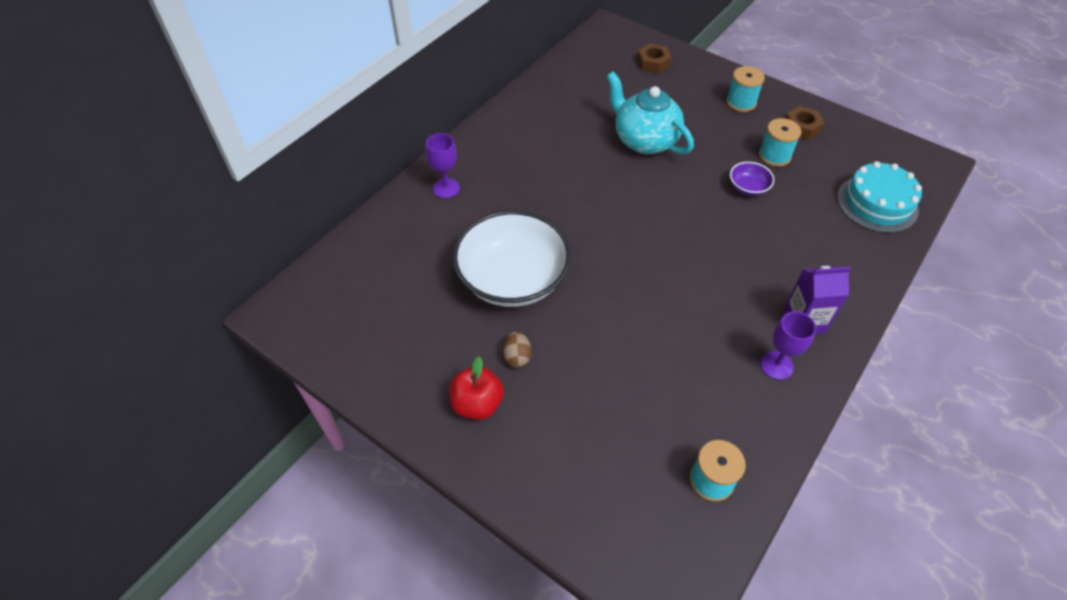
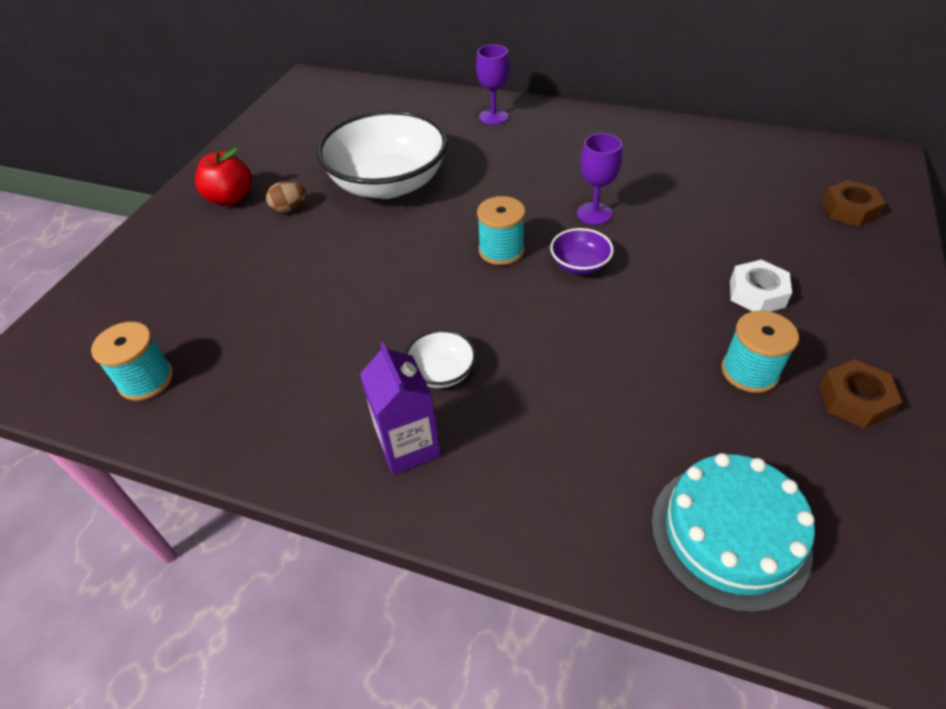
camera: 75 degrees right, 5 degrees down
turquoise teapot [607,71,694,154] -> none
turquoise spool [726,66,765,112] -> turquoise spool moved to [477,196,525,265]
purple bowl [730,162,774,196] -> purple bowl moved to [550,228,614,274]
purple goblet [760,311,816,380] -> purple goblet moved to [577,133,622,225]
none -> white bowl [405,330,476,388]
none -> white nut [730,259,792,312]

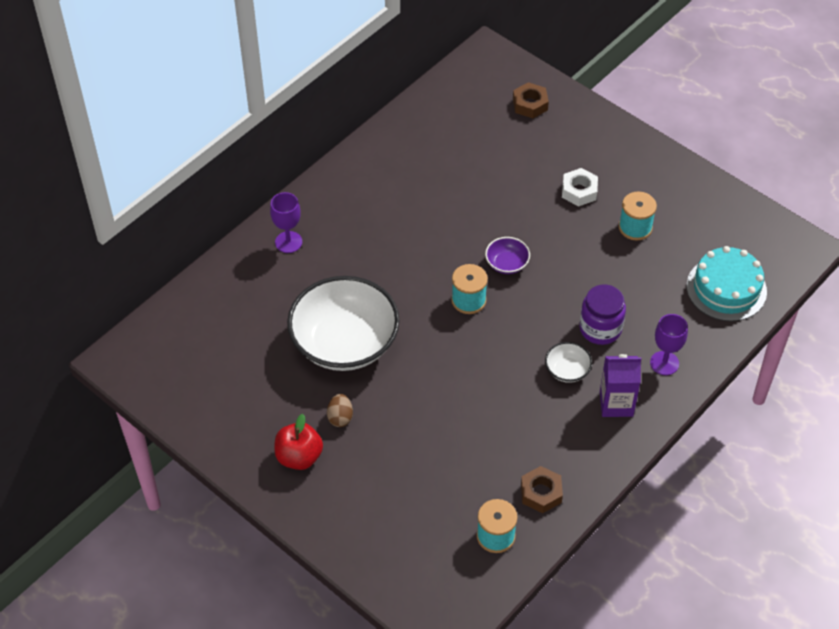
camera: 70 degrees left, 5 degrees up
purple goblet [577,133,622,225] -> purple goblet moved to [650,314,688,375]
brown nut [819,359,902,429] -> brown nut moved to [521,466,563,513]
none -> purple jar [580,284,626,345]

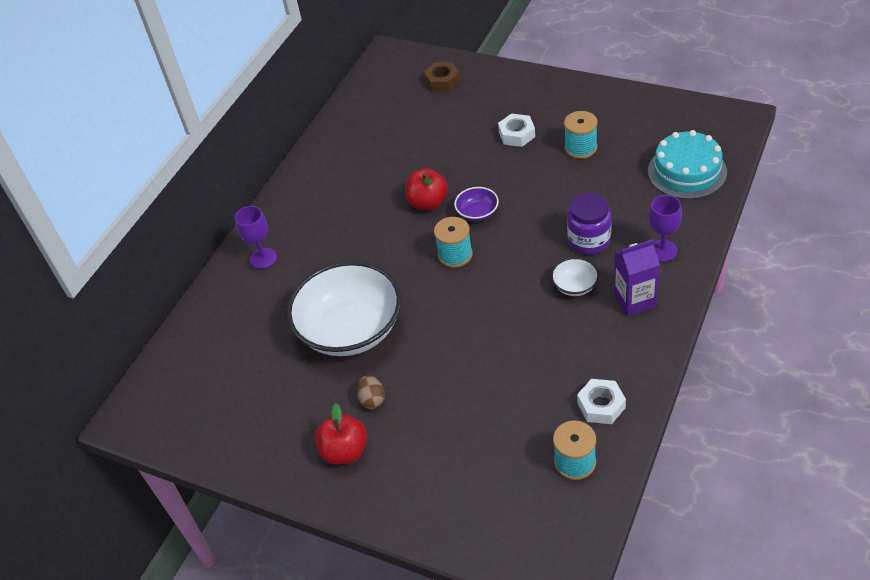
camera: 10 degrees left, 5 degrees down
brown nut [521,466,563,513] -> white nut [577,379,626,424]
none -> red apple [405,168,448,210]

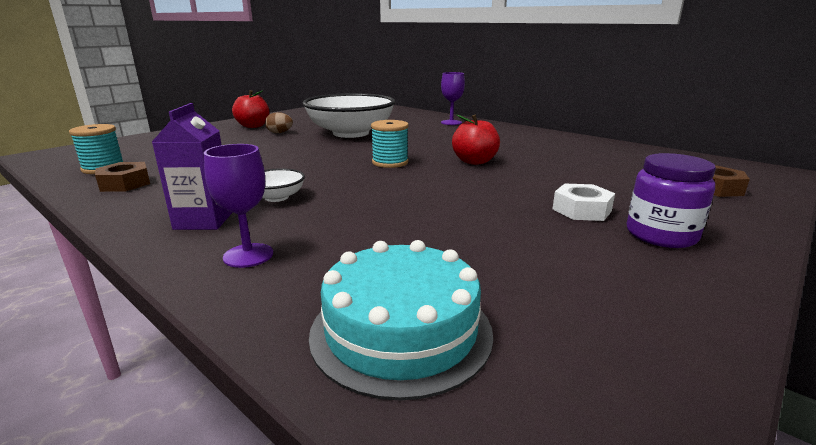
camera: 100 degrees right, 25 degrees down
purple bowl [454,187,499,222] -> none
turquoise spool [564,111,598,159] -> none
purple jar [567,193,612,254] -> purple jar moved to [627,153,716,248]
white nut [577,379,626,424] -> brown nut [95,162,150,192]

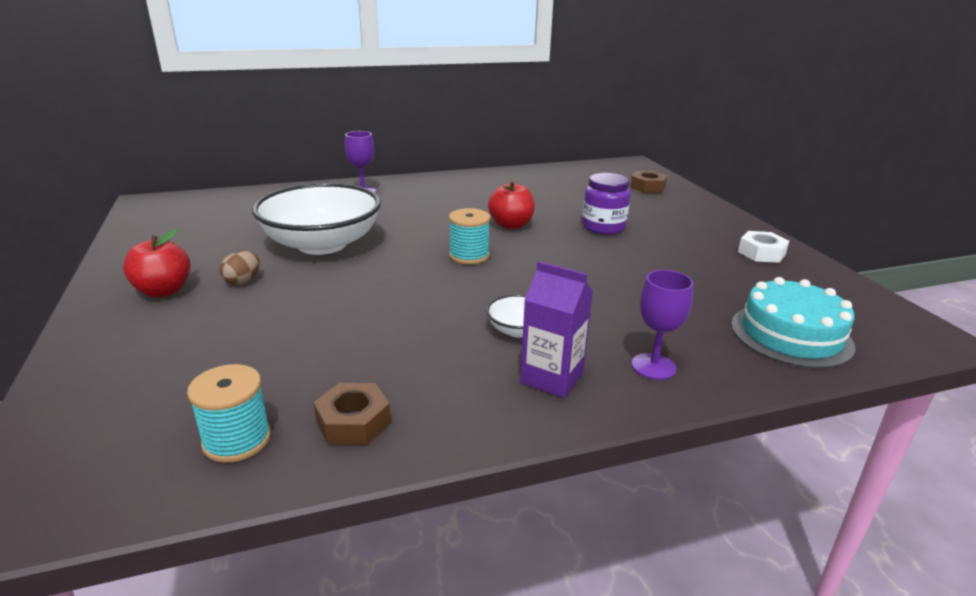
camera: 60 degrees left, 5 degrees up
white nut [553,184,615,221] -> white nut moved to [738,231,789,263]
purple jar [627,153,716,248] -> purple jar moved to [582,173,631,235]

